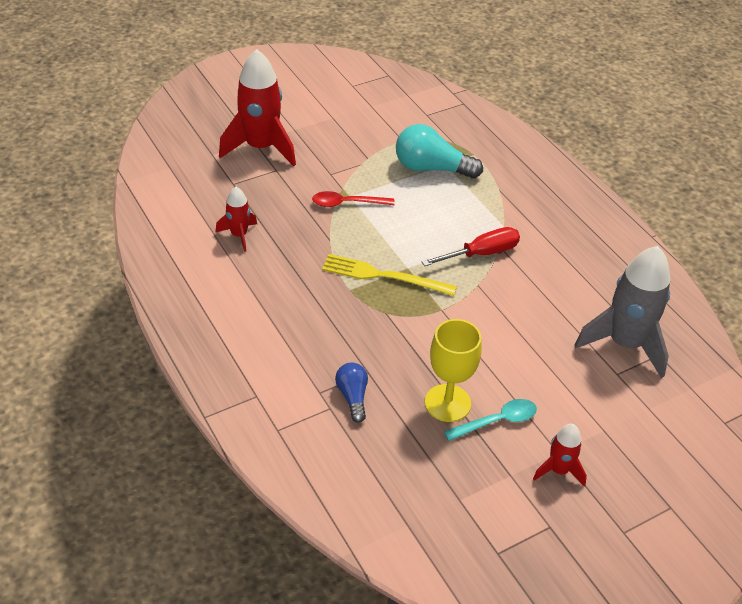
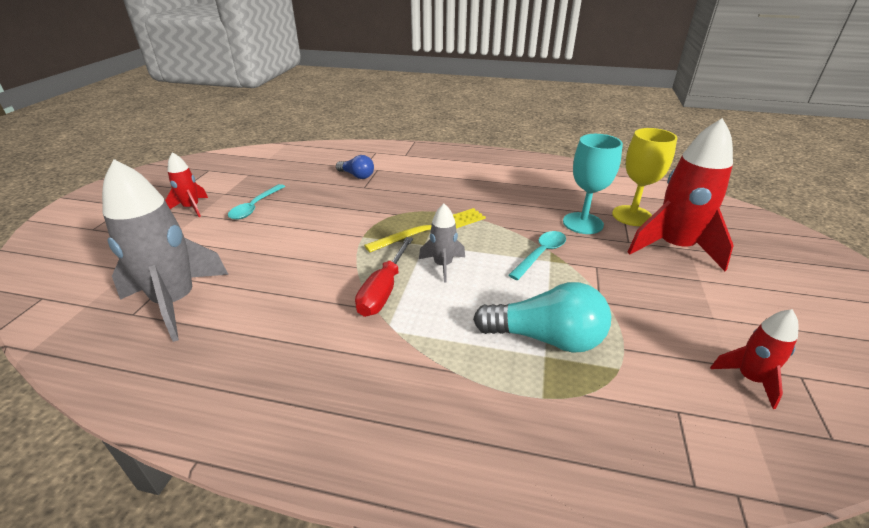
camera: 135 degrees right, 10 degrees down
red rocket [216,187,257,252] -> red rocket moved to [710,309,799,409]
red spoon [312,191,395,207] -> turquoise spoon [508,231,566,280]
turquoise light bulb [396,124,483,179] -> turquoise light bulb turned 45 degrees clockwise [473,282,611,353]
yellow goblet [425,319,482,422] -> yellow goblet moved to [612,128,677,226]
none -> grey rocket [419,204,465,283]
none -> turquoise goblet [563,134,623,234]

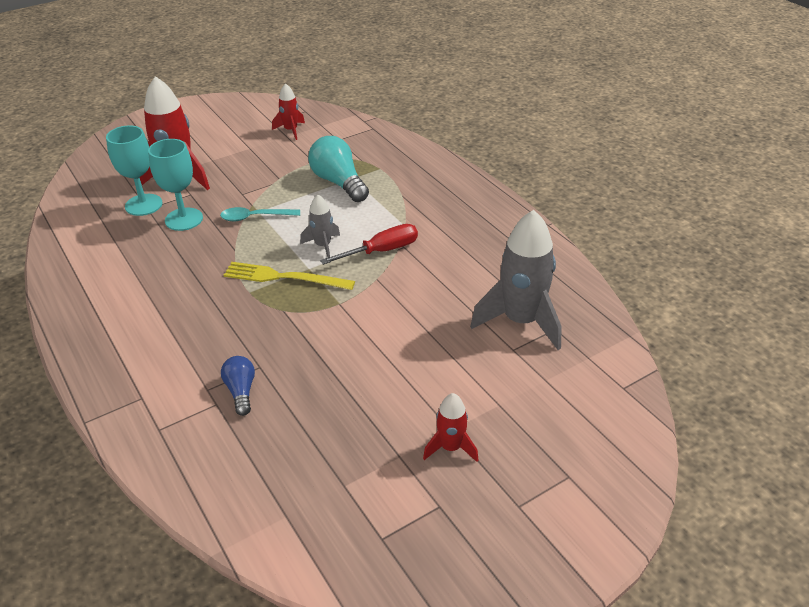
camera: 135 degrees left, 5 degrees up
turquoise spoon [228,184,285,220] -> none
yellow goblet [612,128,677,226] -> turquoise goblet [106,125,162,216]

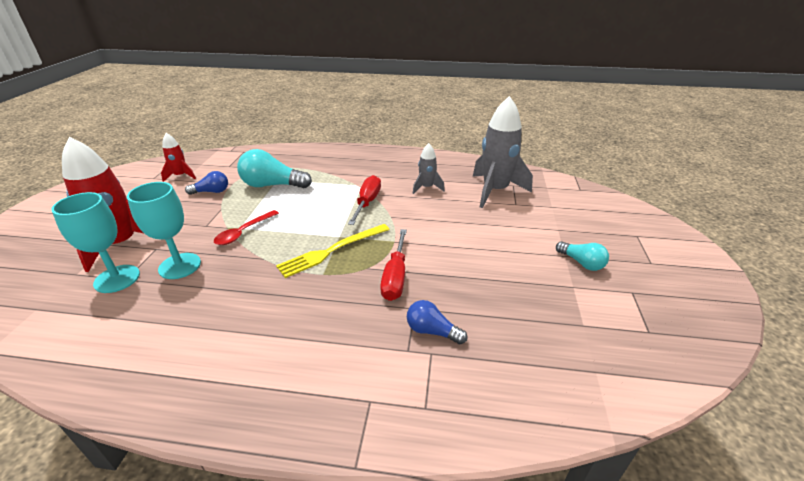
camera: 50 degrees left, 5 degrees down
turquoise spoon [220,207,300,221] -> red spoon [214,210,279,245]
grey rocket [300,195,340,258] -> grey rocket moved to [412,143,445,194]
red rocket [423,393,478,462] -> turquoise light bulb [556,241,609,271]
none -> blue light bulb [185,171,228,195]
none -> red screwdriver [380,229,407,301]

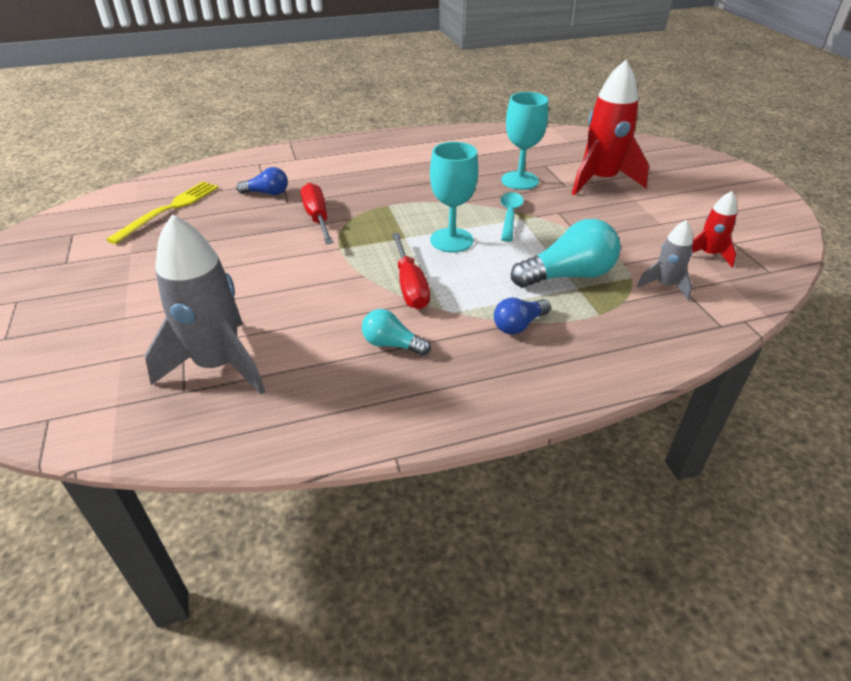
camera: 155 degrees right, 5 degrees up
turquoise goblet [51,192,140,293] -> turquoise goblet moved to [430,142,478,253]
blue light bulb [185,171,228,195] -> blue light bulb moved to [494,298,551,334]
red spoon [214,210,279,245] -> turquoise spoon [500,192,524,242]
yellow fork [276,224,390,278] -> yellow fork moved to [106,182,218,244]
grey rocket [412,143,445,194] -> grey rocket moved to [637,220,693,301]
turquoise light bulb [556,241,609,271] -> turquoise light bulb moved to [362,309,431,356]

